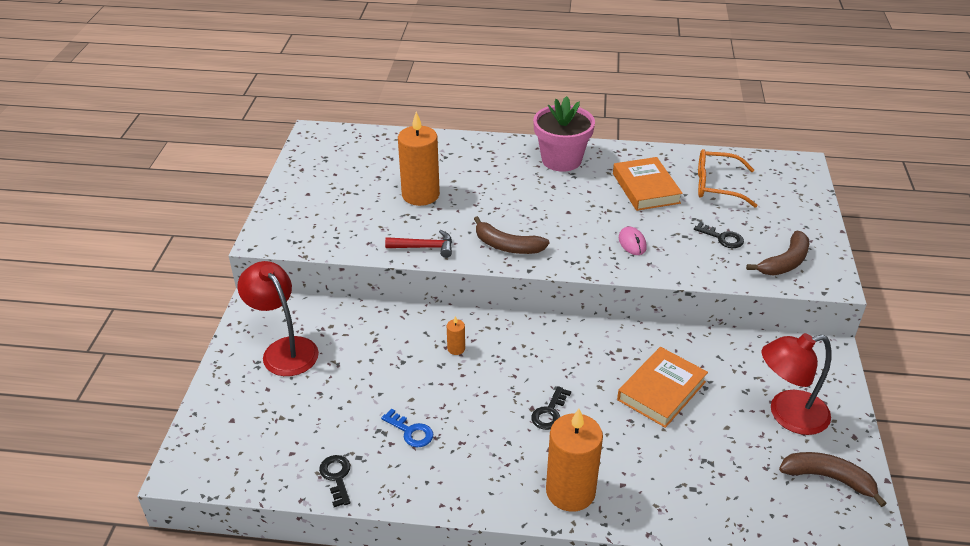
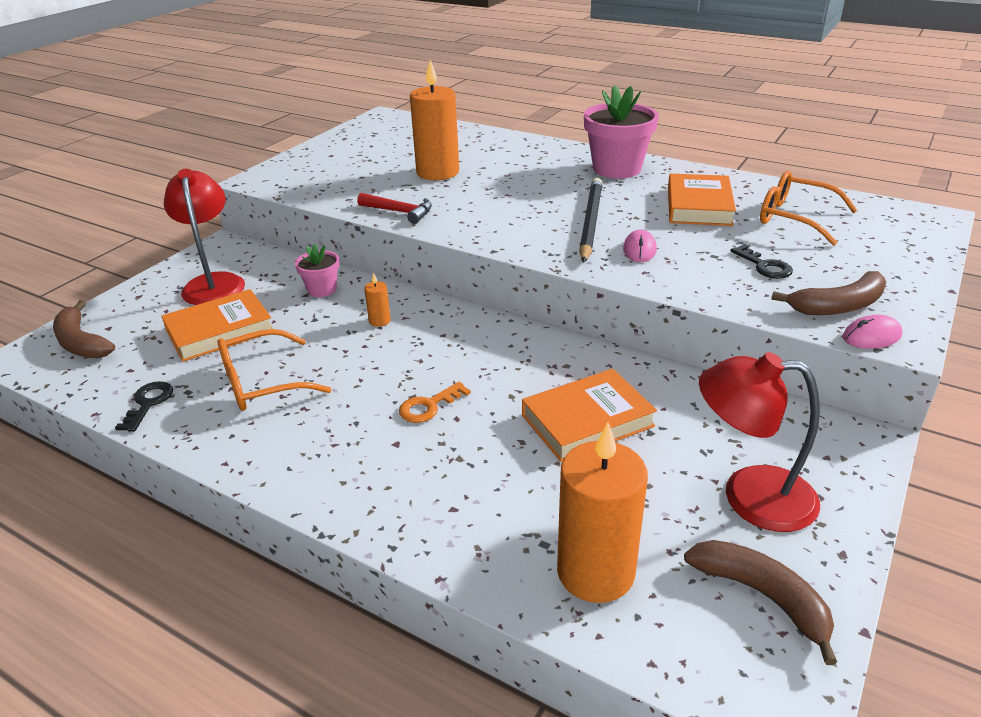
camera: 25 degrees right, 5 degrees down
blue key [381,409,433,447] -> orange glasses [218,329,331,411]
brown banana [474,216,550,254] -> brown banana moved to [53,300,115,358]
black key [531,386,571,430] -> orange key [399,382,471,423]
orange candle [546,409,603,512] -> orange candle moved to [557,422,648,603]
none -> orange book [162,289,273,362]
none -> pink flower pot [295,244,339,297]
none -> black pencil [579,178,603,263]
none -> pink mouse [843,315,902,349]

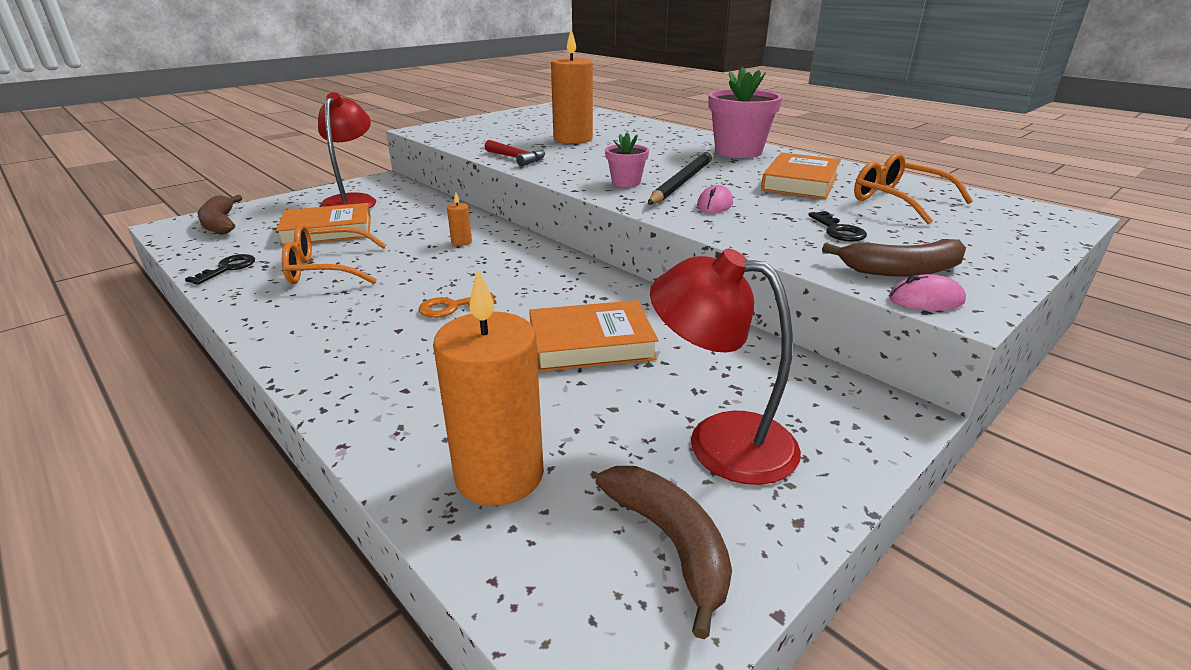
camera: 15 degrees right, 5 degrees down
pink flower pot [295,244,339,297] -> pink flower pot moved to [605,132,649,187]

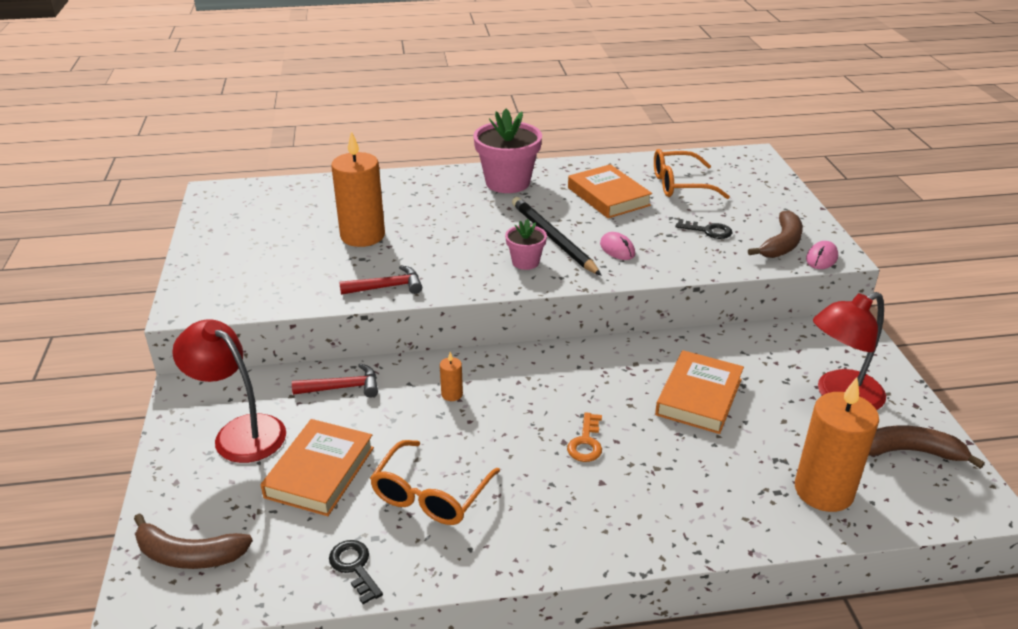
camera: 55 degrees left, 5 degrees up
none -> red hammer [292,364,378,398]

